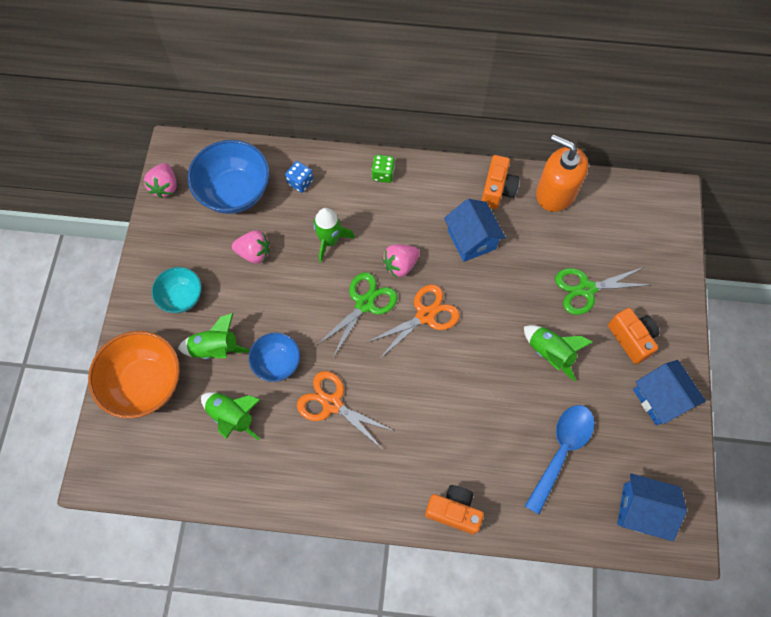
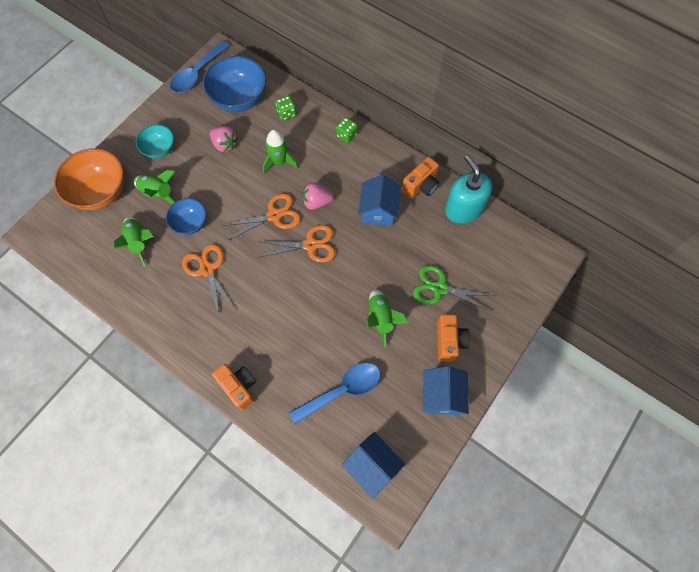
camera: 30 degrees right, 0 degrees up
pink strawberry [144,163,177,198] -> blue spoon [170,41,230,93]
blue dice [285,161,313,193] -> green dice [275,95,296,121]
green scissors [316,272,398,358] -> orange scissors [222,193,301,240]
orange soap dispenser [536,135,588,212] -> turquoise soap dispenser [445,155,492,224]

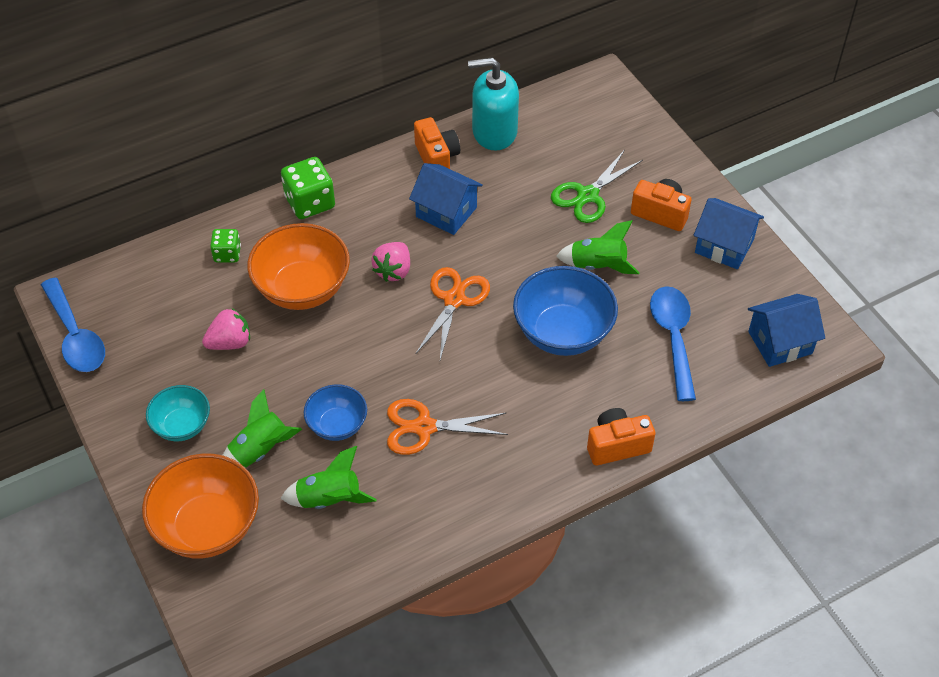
camera: 65 degrees left, 15 degrees down
blue bowl [203,56,266,112] -> blue bowl moved to [513,266,618,356]
orange scissors [222,193,301,240] -> none
green rocket [263,130,298,173] -> orange bowl [247,223,350,310]
green dice [336,117,358,143] -> green dice [281,157,335,219], size x1.68

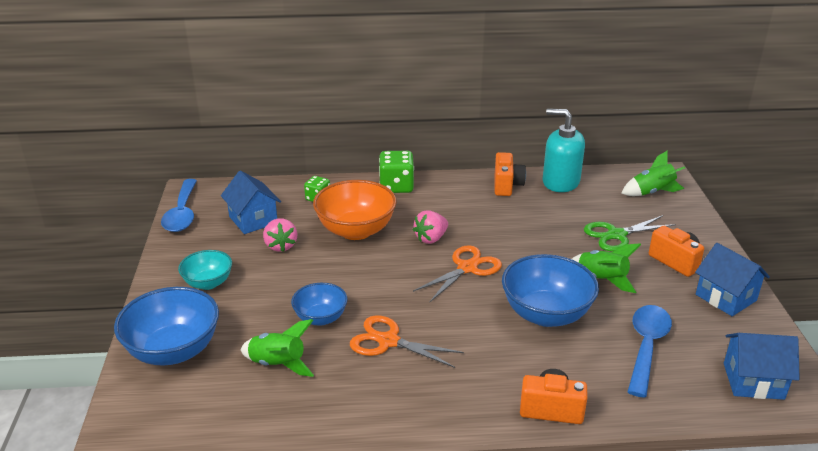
camera: 25 degrees right, 20 degrees down
orange bowl [142,454,259,558] -> blue bowl [114,287,219,366]
pink strawberry [202,308,250,350] -> pink strawberry turned 75 degrees clockwise [263,218,297,252]
green rocket [223,389,302,468] -> green rocket moved to [621,150,685,196]
blue house [409,163,483,235] -> blue house moved to [221,171,281,234]

